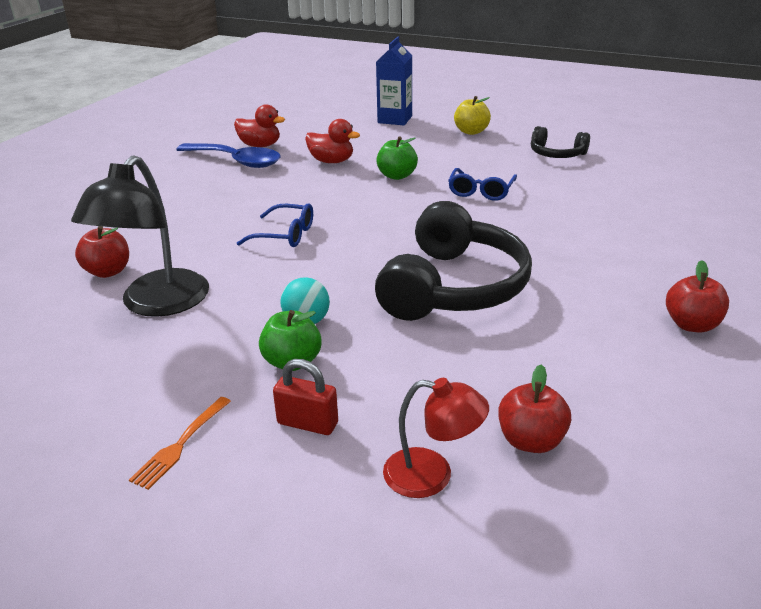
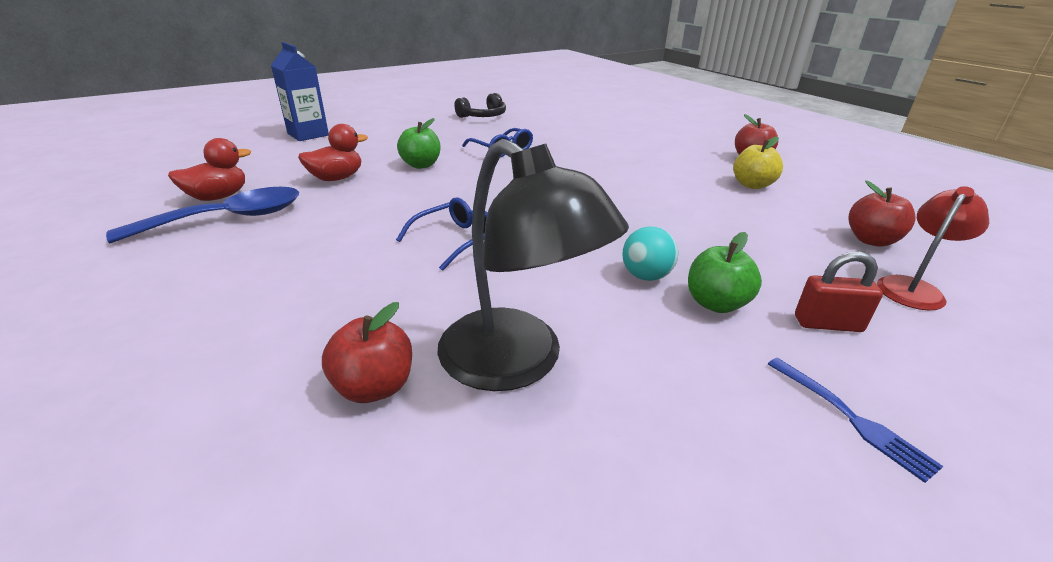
camera: 60 degrees left, 0 degrees up
orange fork [129,397,231,490] -> blue fork [768,358,943,483]
red padlock [273,359,338,435] -> red padlock turned 45 degrees clockwise [795,251,883,332]
black headphones [375,201,532,321] -> none
yellow apple [454,96,491,135] -> yellow apple moved to [733,137,783,189]

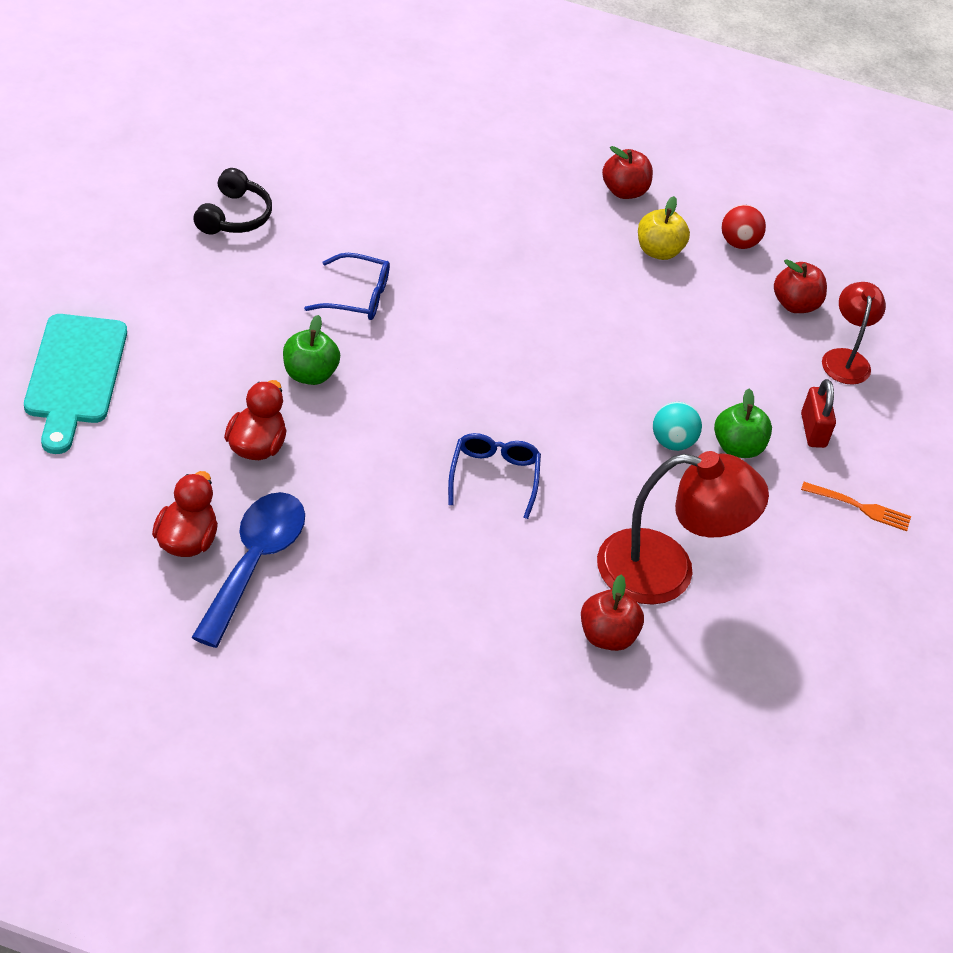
camera: 45 degrees left, 15 degrees up
blue carton [271,42,329,141] -> turquoise cutting board [24,314,127,454]
black lamp [437,139,629,391] -> red lamp [597,451,769,605]
blue fork [768,358,943,483] -> orange fork [801,482,911,531]
red padlock [795,251,883,332] -> red padlock turned 60 degrees counterclockwise [801,379,836,448]
none -> red ball [721,205,766,249]

